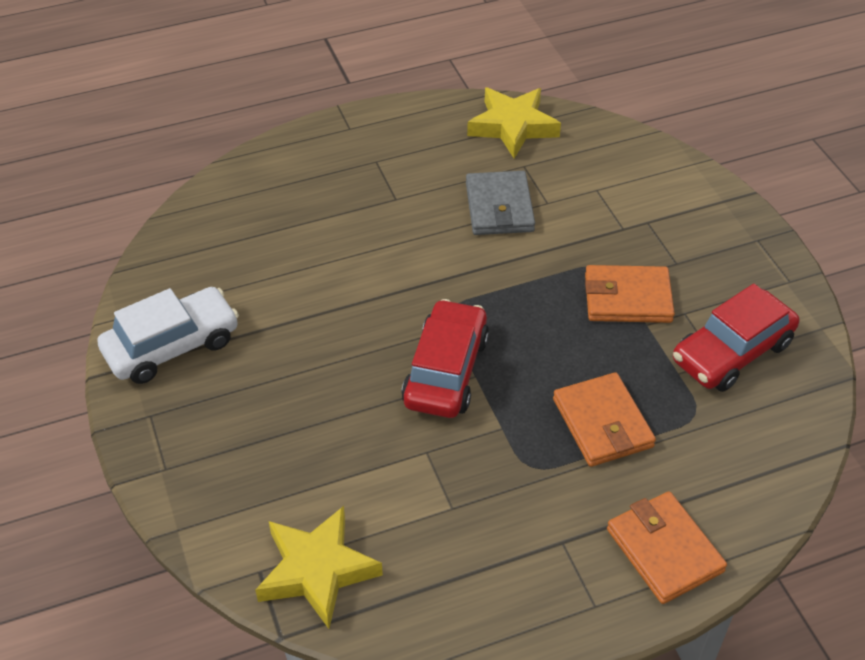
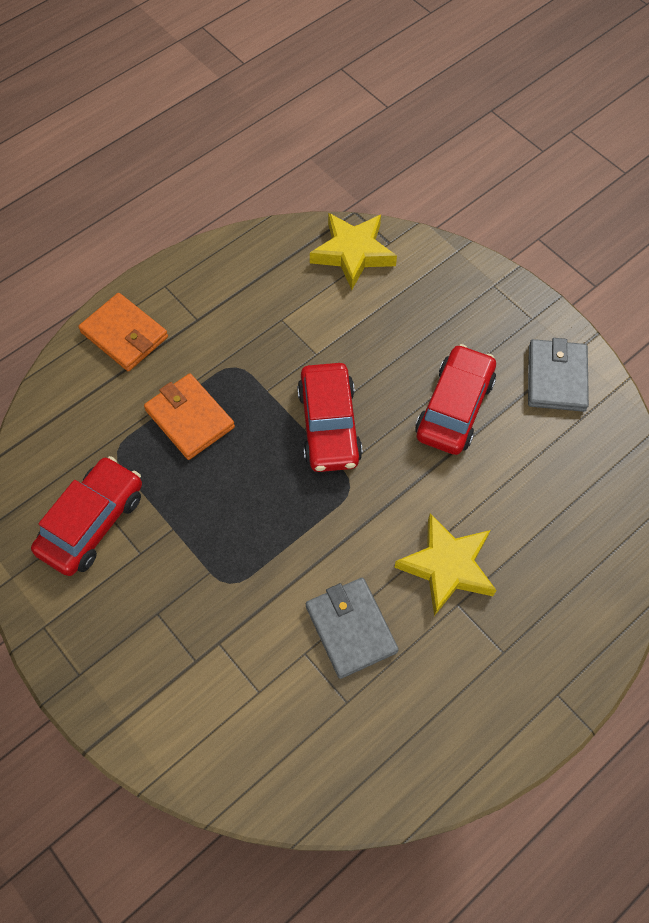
camera: 160 degrees right, 15 degrees up
white car [97,287,239,384] -> grey wallet [528,338,589,412]
yellow star [467,88,561,158] -> yellow star moved to [394,513,496,616]
orange wallet [585,265,675,323] -> none
none -> red car [415,344,496,455]

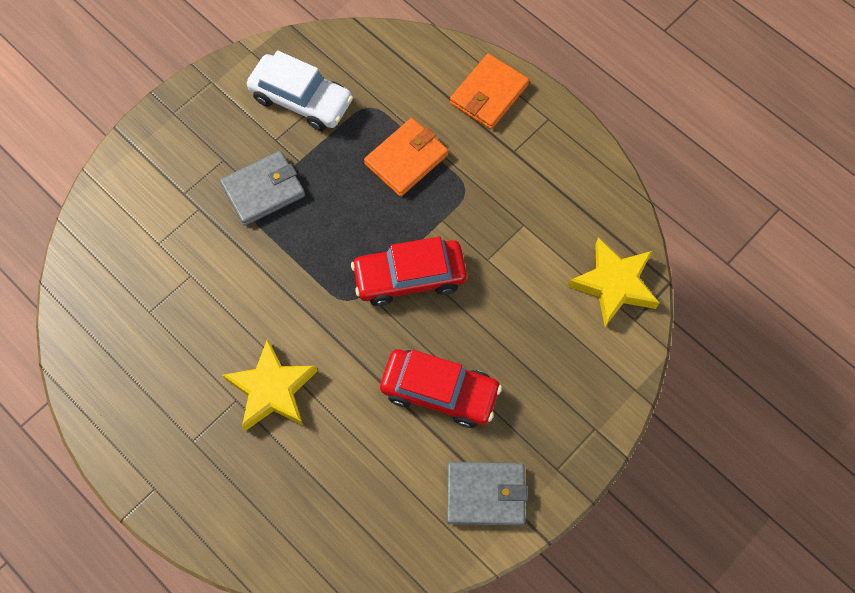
camera: 85 degrees right, 5 degrees up
red car [31,456,142,576] -> white car [247,50,353,131]
grey wallet [306,578,399,679] -> grey wallet moved to [220,151,305,226]

